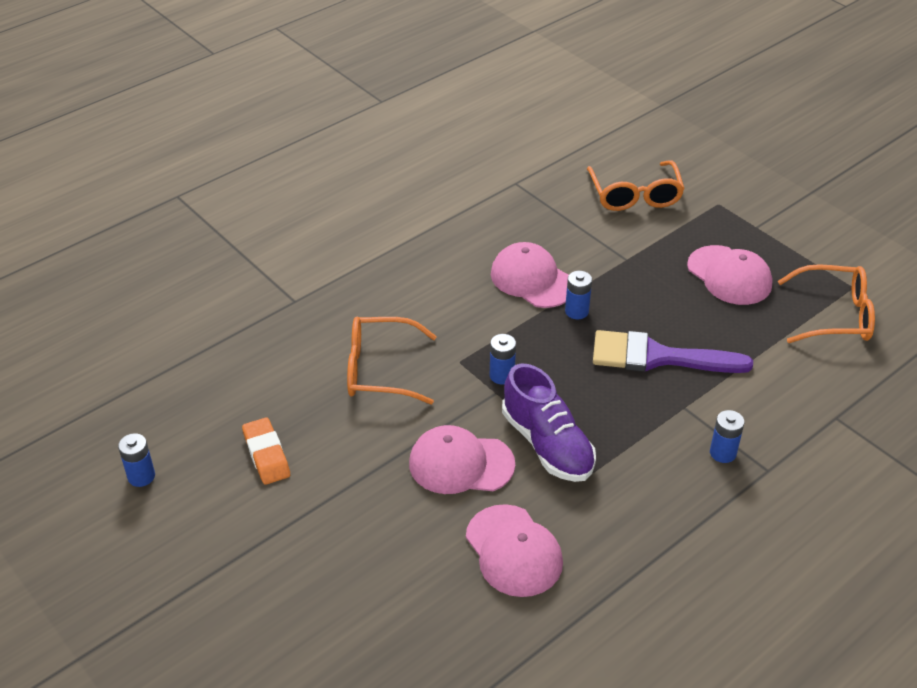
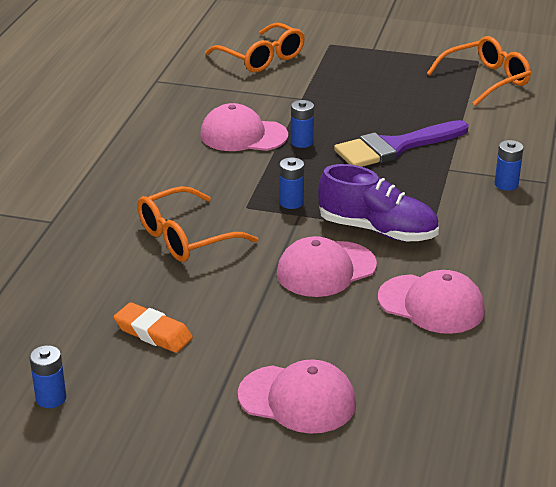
camera: 35 degrees left, 10 degrees down
pink cap [687,245,773,305] -> pink cap moved to [238,360,356,434]

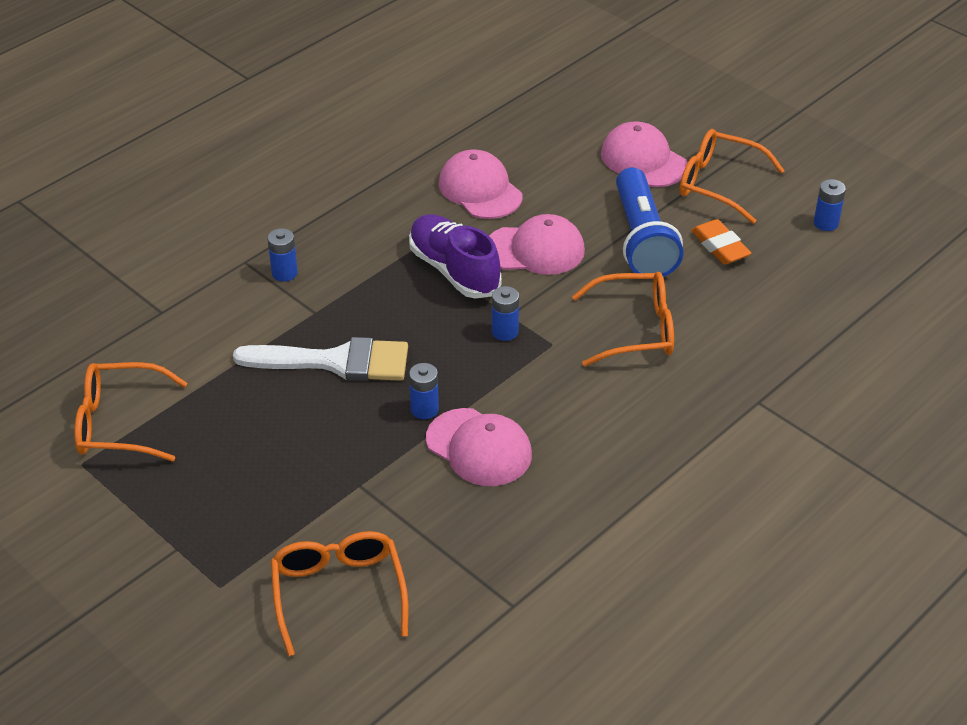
camera: 150 degrees left, 10 degrees up
purple brush [334,120,469,167] -> white brush [233,337,408,381]
none -> blue flashlight [616,168,684,277]
none -> orange glasses [679,129,785,224]

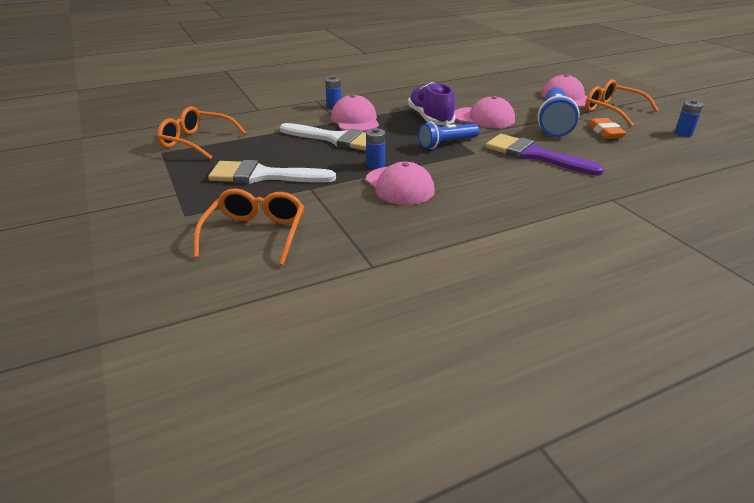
camera: 20 degrees right, 10 degrees down
pink cap [438,149,523,219] -> pink cap moved to [331,94,379,132]
blue battery [492,286,519,341] -> blue flashlight [418,122,479,149]
orange glasses [572,272,674,367] -> purple brush [486,134,604,176]
none -> white brush [208,160,336,184]

